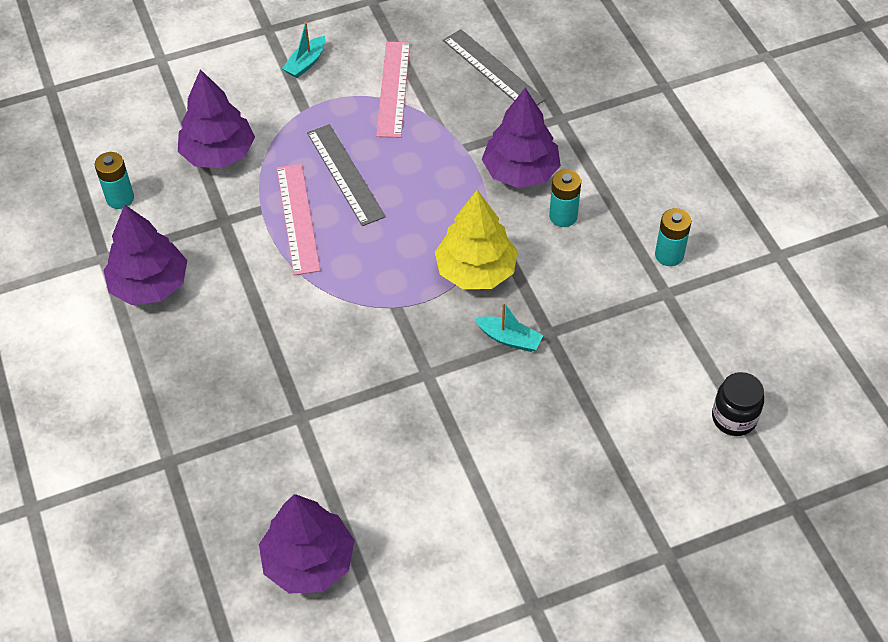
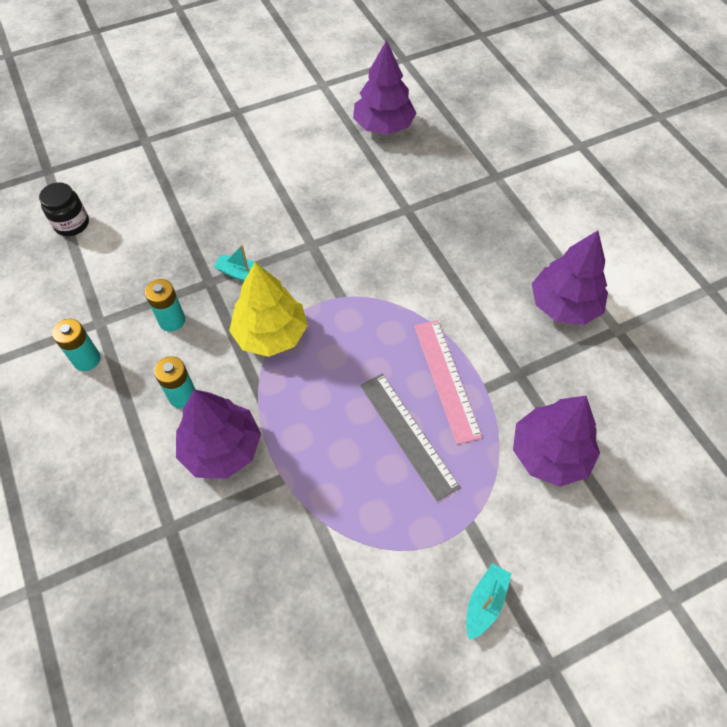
camera: 175 degrees right, 5 degrees up
turquoise battery [95,152,134,209] -> turquoise battery moved to [145,279,185,332]
pink ruler [376,42,410,138] -> none
grey ruler [443,29,545,105] -> none

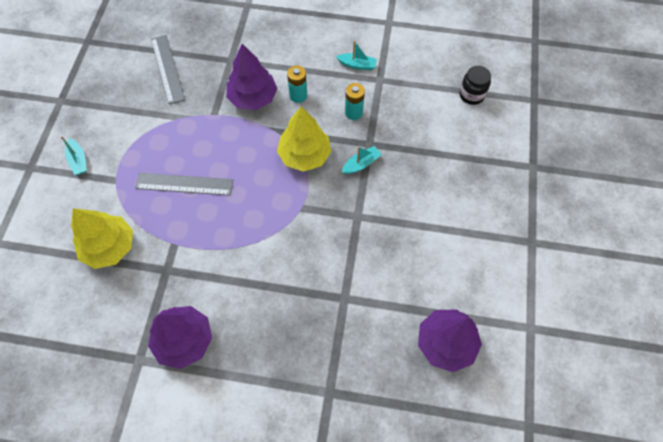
camera: 125 degrees right, 5 degrees up
turquoise battery [52,319,101,371] -> turquoise boat [336,41,377,70]
pink ruler [414,320,483,444] -> none
purple tree [513,396,600,487] -> yellow tree [71,209,133,269]
none -> grey ruler [151,35,185,104]

